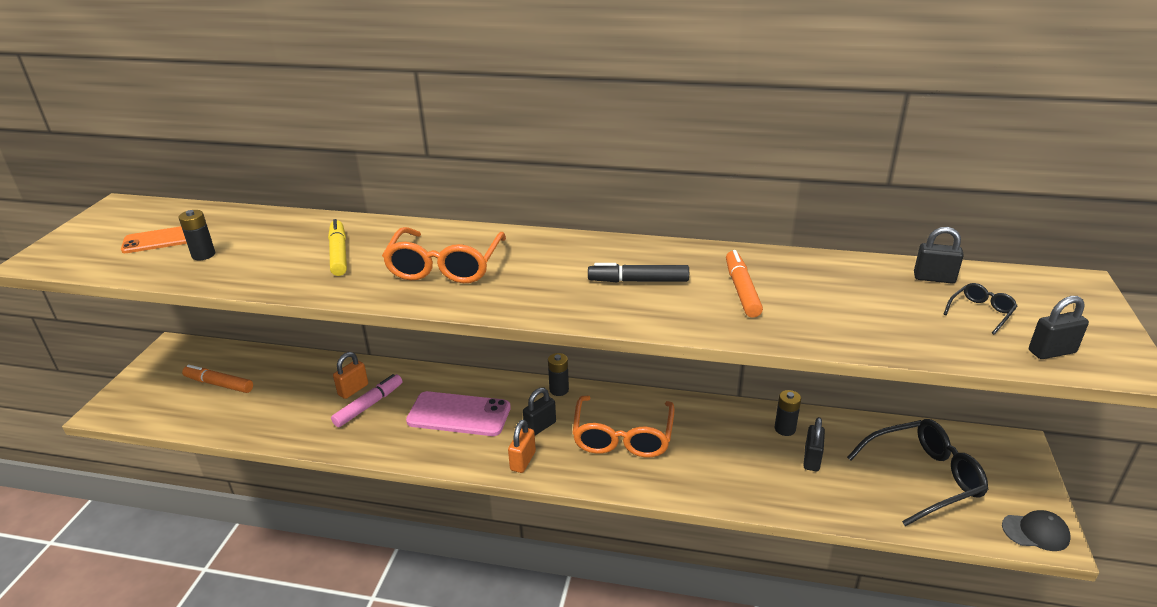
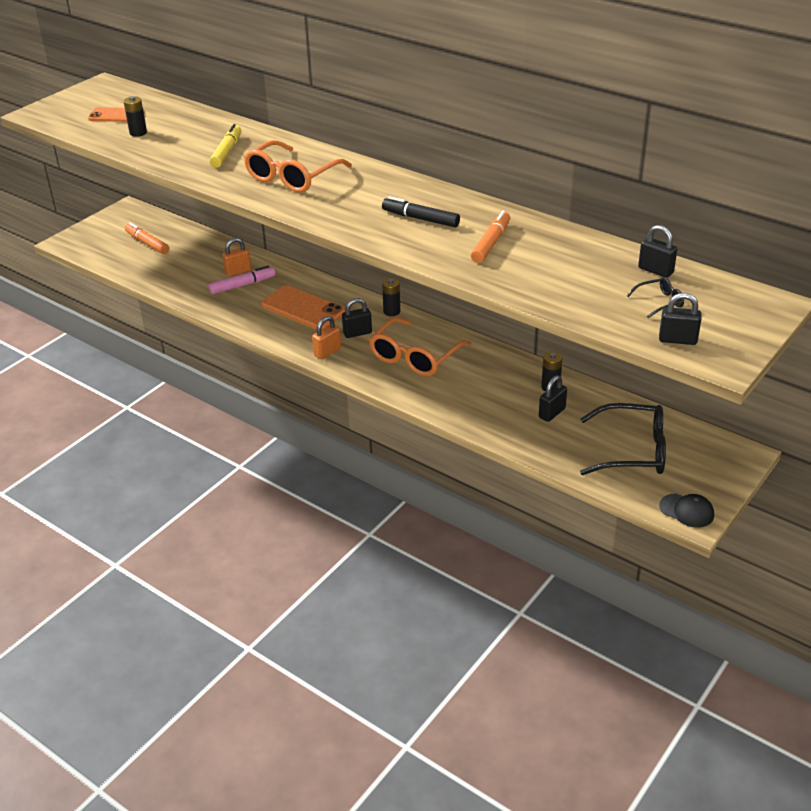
camera: 25 degrees right, 5 degrees up
pink phone [406,391,511,436] -> orange phone [261,285,346,330]

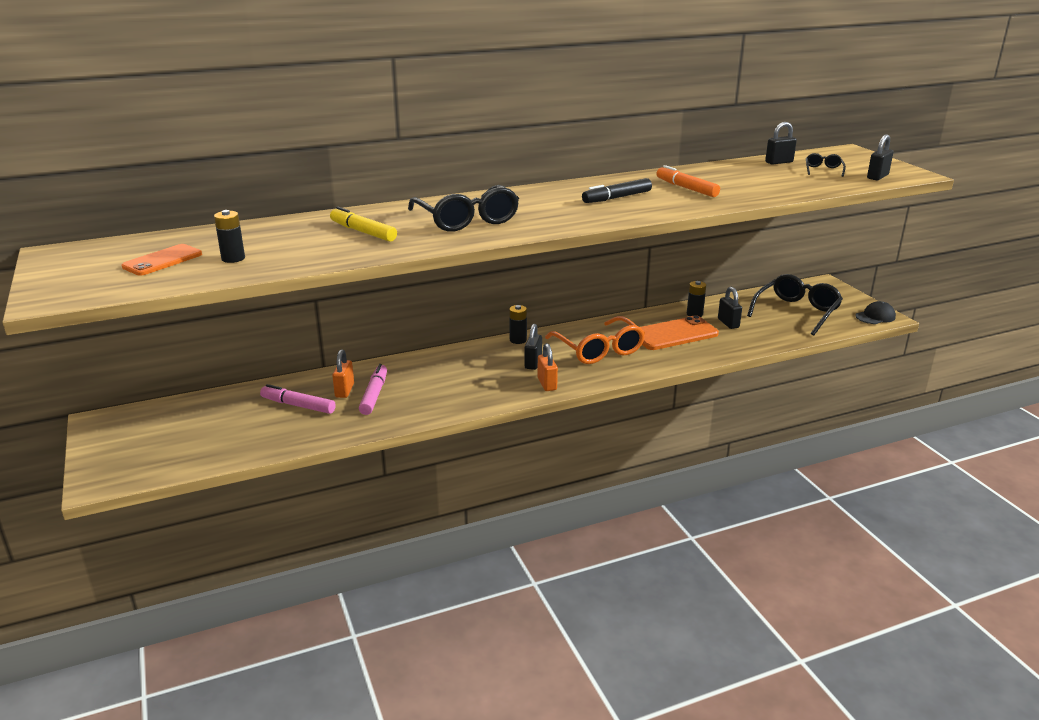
camera: 60 degrees left, 10 degrees down
orange marker [125,222,169,254] -> none
orange glasses [244,140,352,193] -> black glasses [408,185,519,232]
orange phone [261,285,346,330] -> orange phone moved to [640,315,719,350]
none -> pink marker [260,384,336,414]

